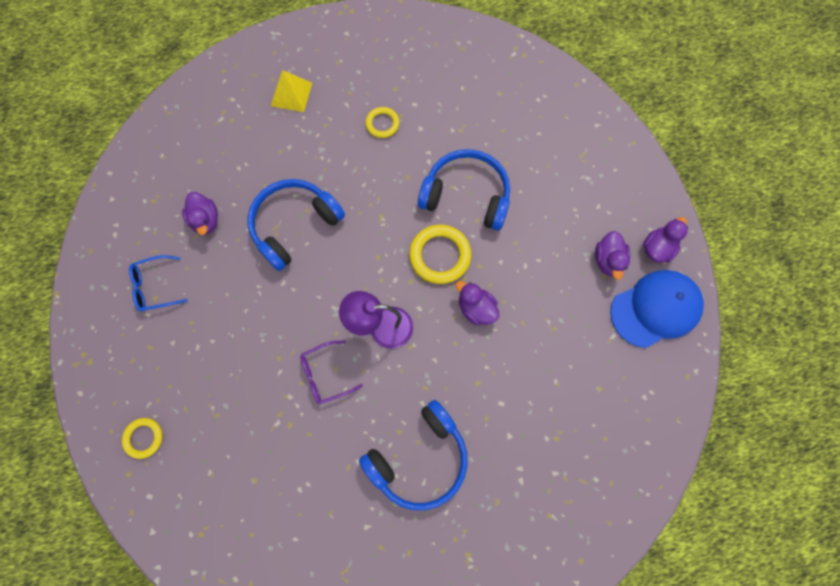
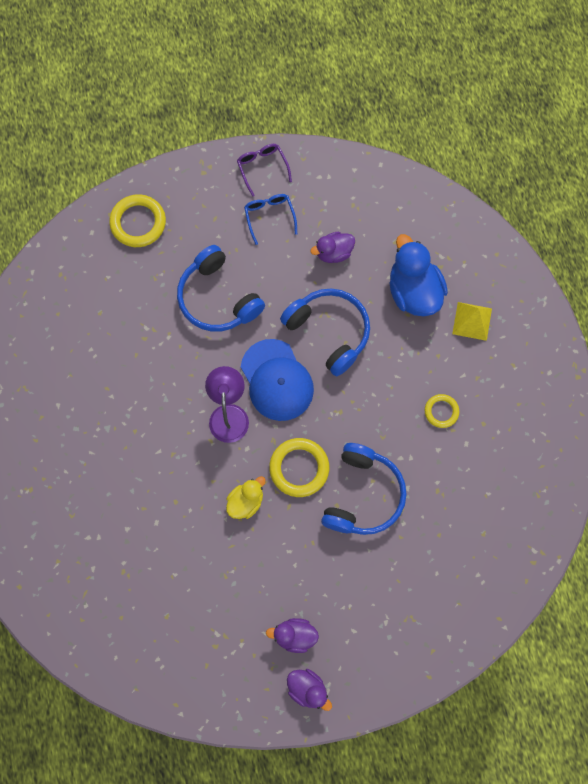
camera: 90 degrees right, 0 degrees up
yellow ring [122,418,163,459] -> yellow ring [109,194,166,247], size x1.70
purple glasses [300,340,363,404] -> purple glasses moved to [237,144,292,197]
blue headphones [359,400,467,510] -> blue headphones moved to [177,245,265,332]
purple duck [456,281,499,325] -> yellow duck [226,476,266,519]
blue cap [610,270,704,348] -> blue cap moved to [241,339,314,421]
none -> blue duck [389,234,448,316]

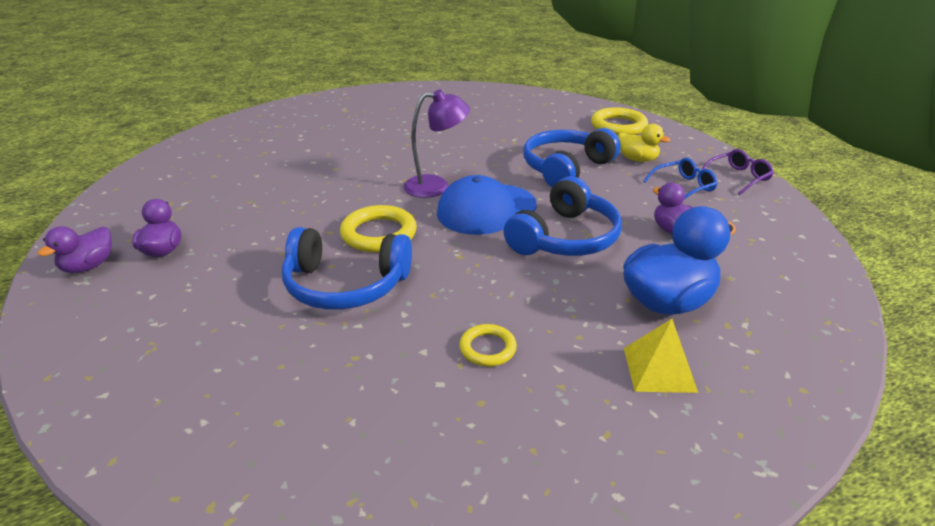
camera: 80 degrees right, 40 degrees down
yellow duck [226,476,266,519] -> yellow duck moved to [618,124,671,162]

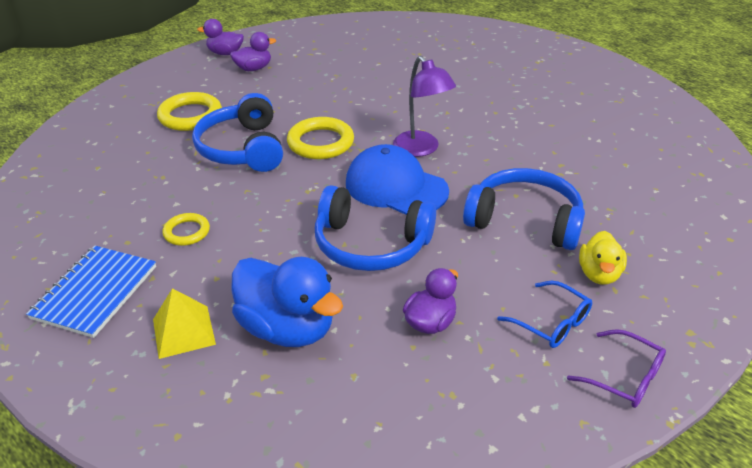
camera: 70 degrees right, 5 degrees up
yellow ring [591,107,648,136] -> yellow ring moved to [157,92,222,131]
none -> blue notebook [26,246,156,338]

